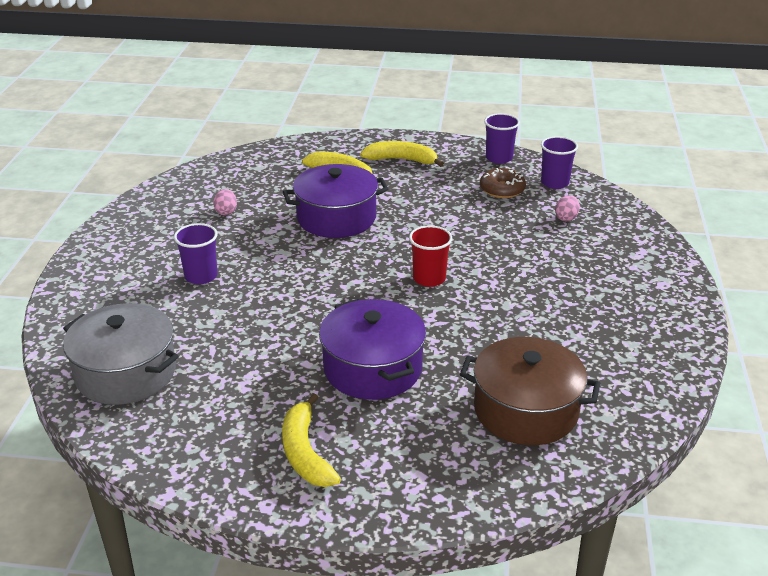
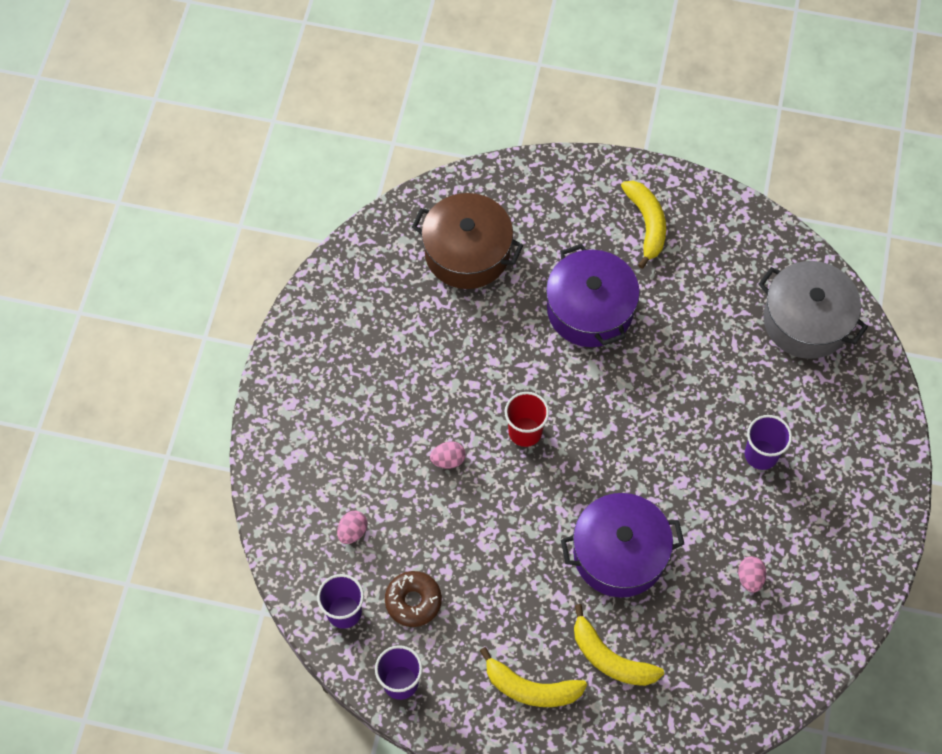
camera: 175 degrees left, 30 degrees up
none -> pink egg [430,441,466,469]

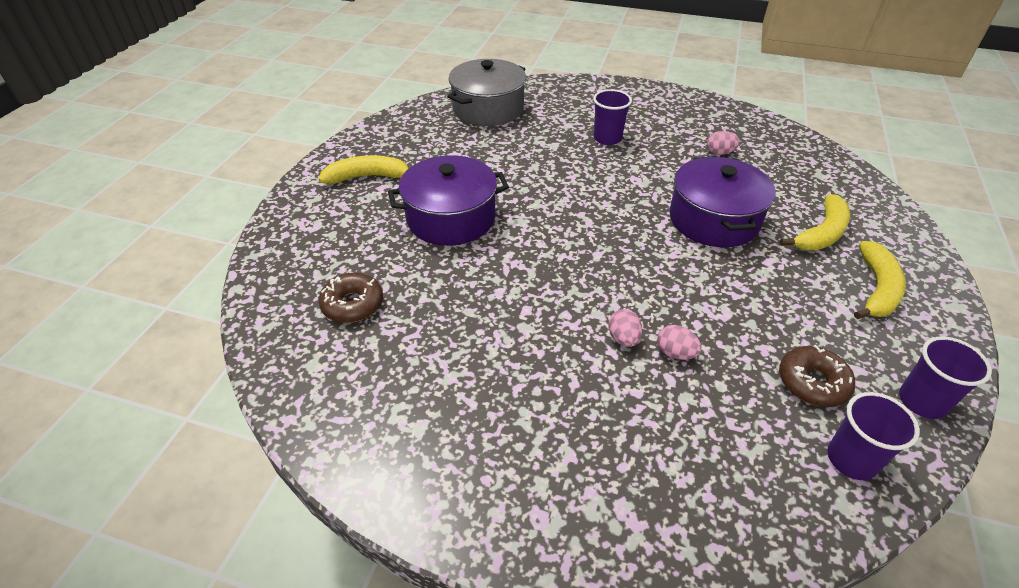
camera: 85 degrees left, 20 degrees down
pink egg [337,511,368,544] -> pink egg moved to [657,325,702,360]
brown pot [412,193,523,289] -> brown donut [319,273,383,323]
red cup [505,392,549,447] -> none

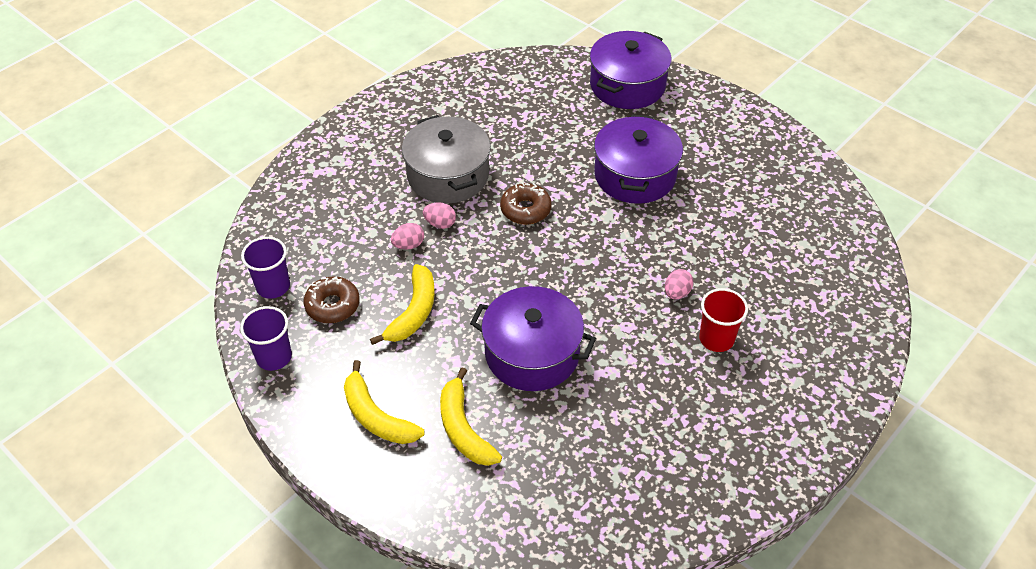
camera: 115 degrees right, 5 degrees up
yellow banana [319,155,409,184] -> yellow banana moved to [370,264,435,345]
brown donut [319,273,383,323] -> brown donut moved to [500,182,552,225]
grey pot [447,59,526,126] -> grey pot moved to [402,115,491,204]
purple cup [593,89,632,145] -> red cup [699,288,748,352]
pink egg [707,131,740,155] -> pink egg moved to [665,269,694,300]
none -> purple pot [590,31,672,109]

